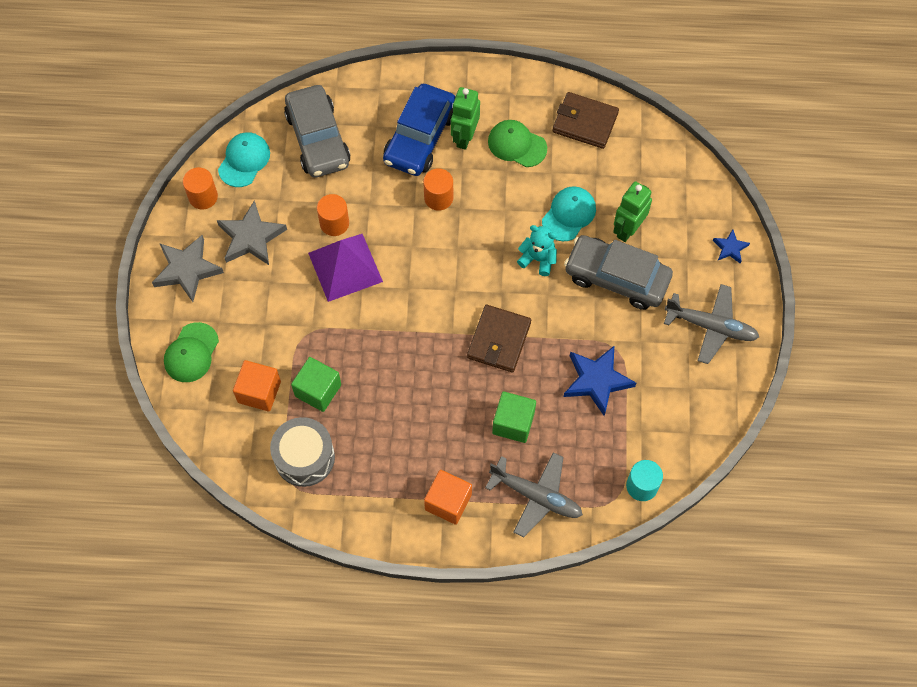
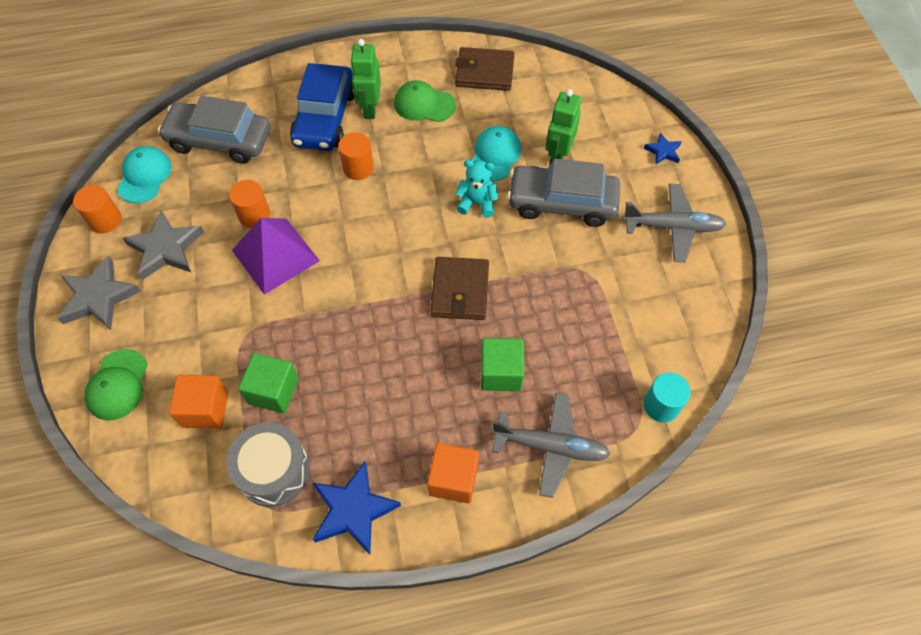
camera: 15 degrees left, 5 degrees down
grey car [284,85,351,178] -> grey car turned 135 degrees clockwise [158,96,270,164]
blue star [564,346,636,416] -> blue star moved to [313,462,401,555]

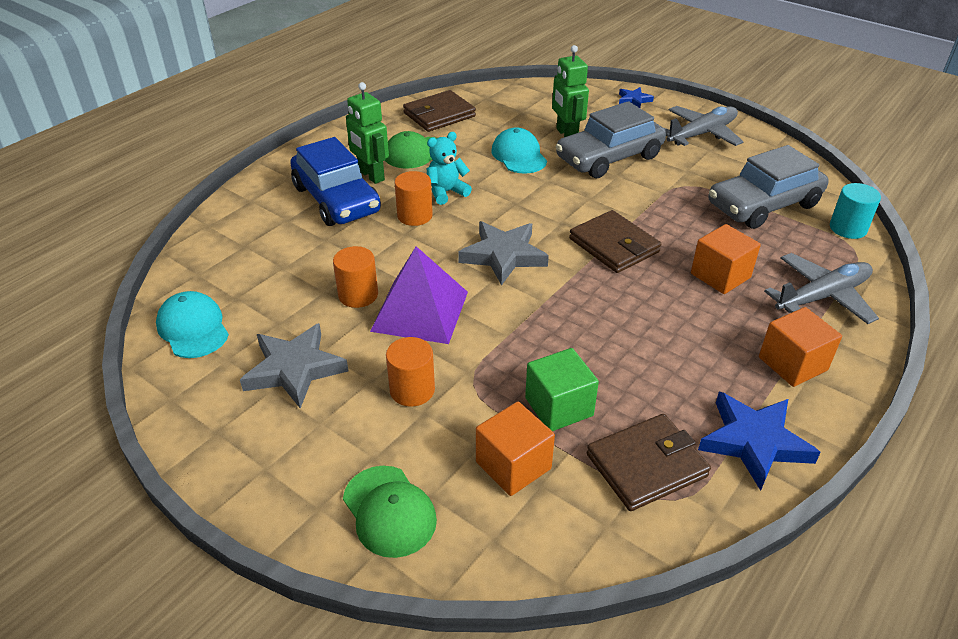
camera: 40 degrees left, 20 degrees down
grey star [57,256,141,330] -> grey star moved to [458,221,549,286]
orange cylinder [73,185,121,233] -> orange cylinder moved to [386,337,435,407]
grey car [158,96,270,164] -> grey car moved to [709,145,829,229]
grey drum [226,422,310,507] -> brown wallet [587,414,711,511]
turquoise teddy bear [455,160,499,218] -> turquoise teddy bear moved to [427,132,472,205]
green cube [481,338,524,391] -> orange cube [691,224,761,294]

